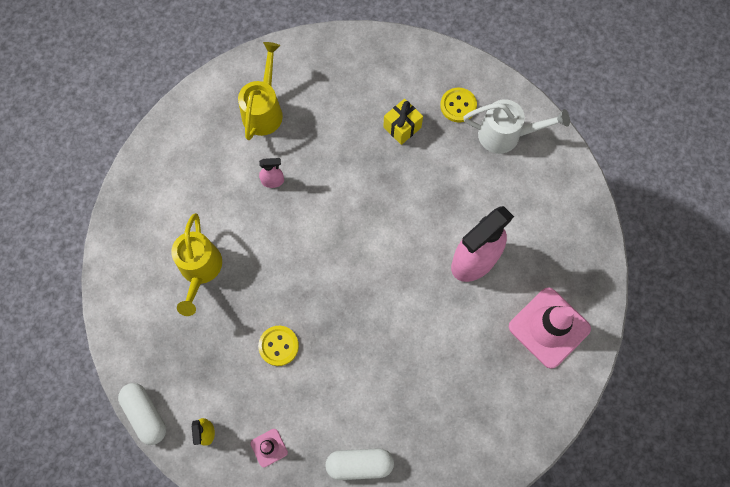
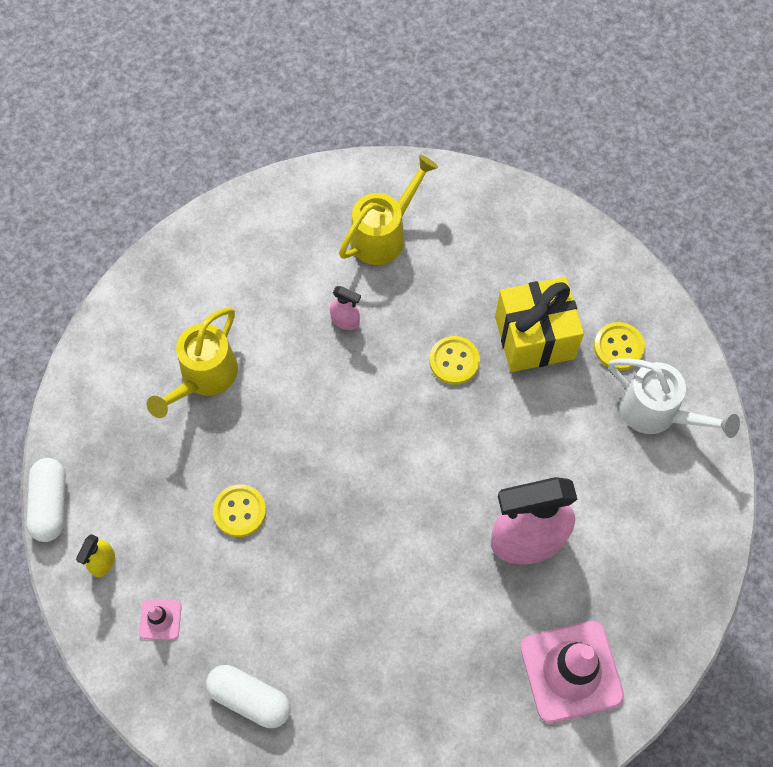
camera: 30 degrees right, 5 degrees down
yellow gift [383,99,423,145] -> yellow gift [495,277,584,372], size x1.75
none -> yellow button [429,336,480,385]

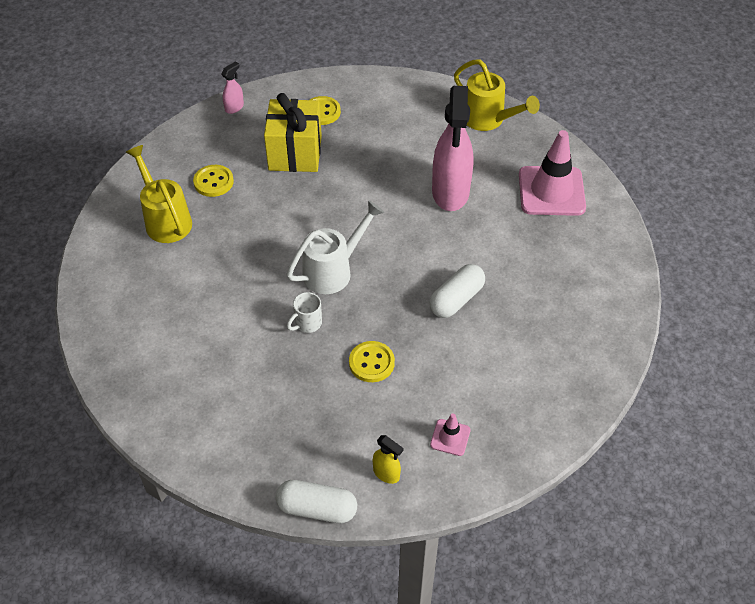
camera: 75 degrees left, 15 degrees down
yellow watering can [147,308,238,418] -> yellow watering can moved to [454,59,540,131]
white capsule [206,665,291,728] -> white capsule moved to [429,264,485,318]
pink spray bottle [330,286,361,330] -> pink spray bottle moved to [222,61,244,114]
yellow button [429,336,480,385] -> yellow button moved to [193,165,234,197]
white watering can [609,358,740,438] -> white watering can moved to [287,201,384,294]
none -> white mug [287,292,322,333]

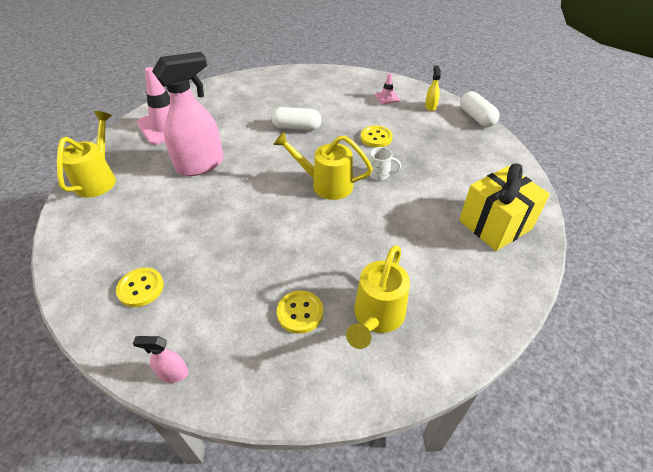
camera: 125 degrees left, 5 degrees down
yellow gift [264,93,322,172] -> yellow gift moved to [459,163,550,251]
white watering can [287,201,384,294] -> yellow watering can [273,132,373,200]

